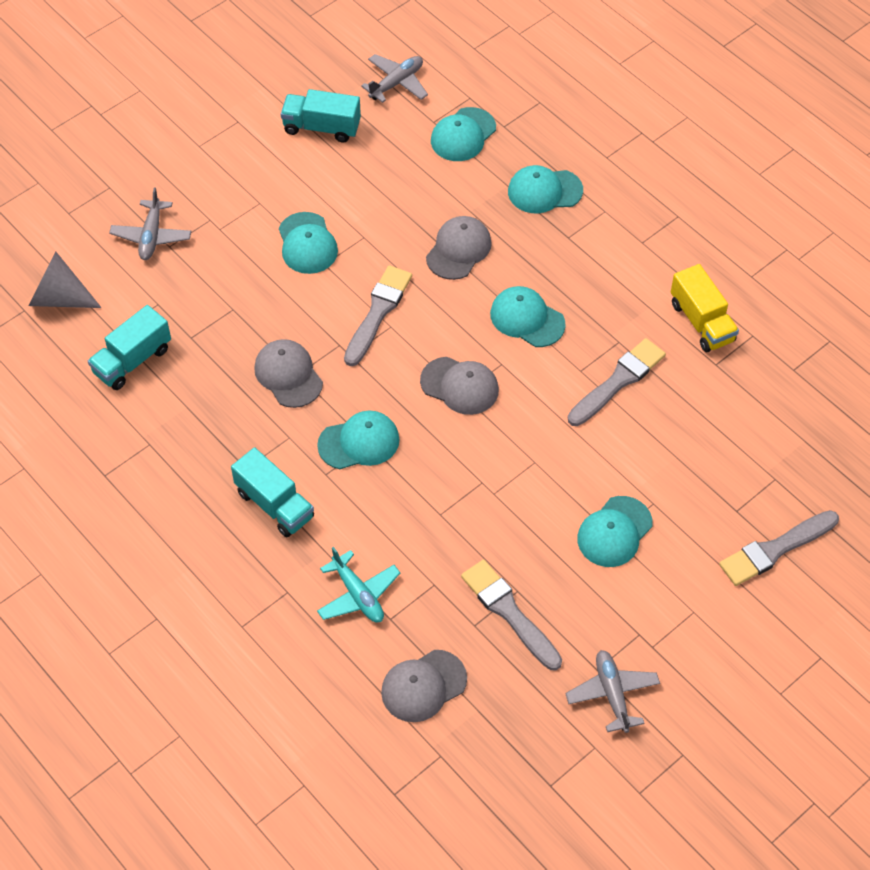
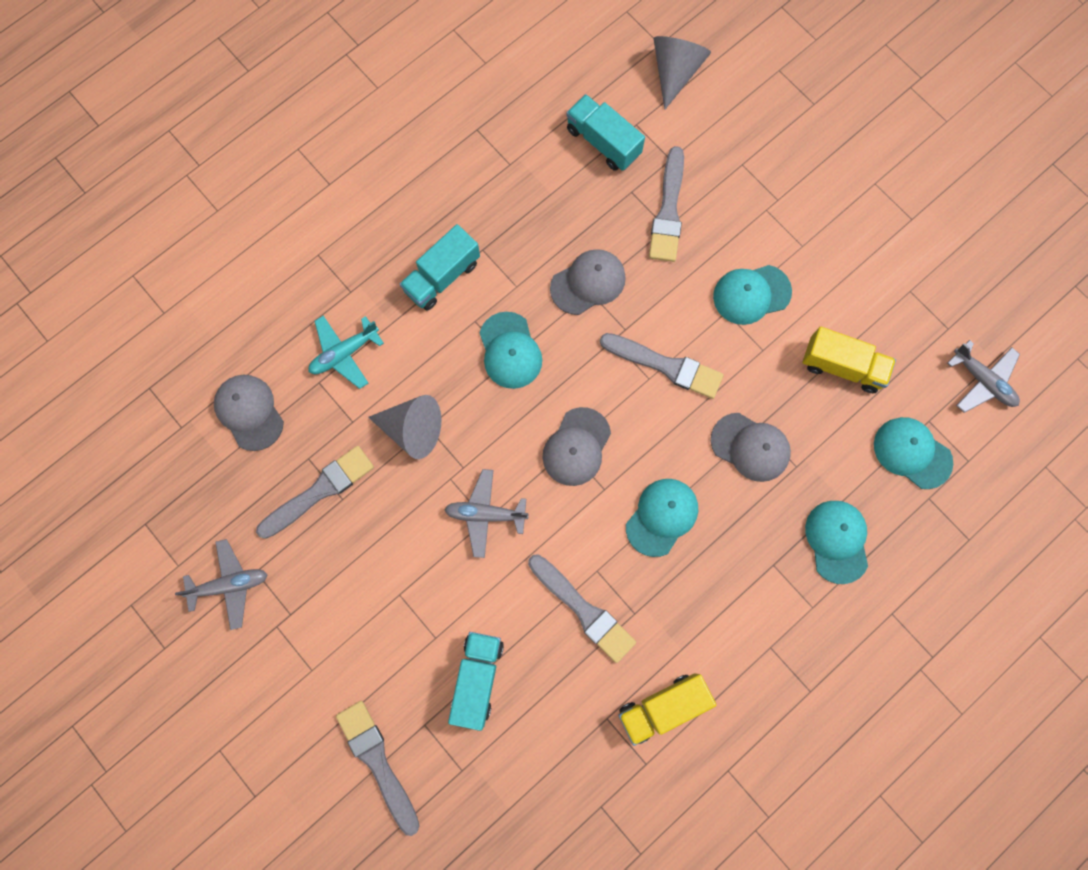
camera: 90 degrees right, 20 degrees up
grey plane [109,188,191,260] -> grey plane moved to [444,469,529,558]
turquoise truck [281,89,361,143] -> turquoise truck moved to [448,632,504,731]
turquoise cap [577,496,653,567] -> none
none -> grey cone [368,395,442,459]
none -> grey brush [649,146,684,262]
none -> yellow truck [803,327,896,393]

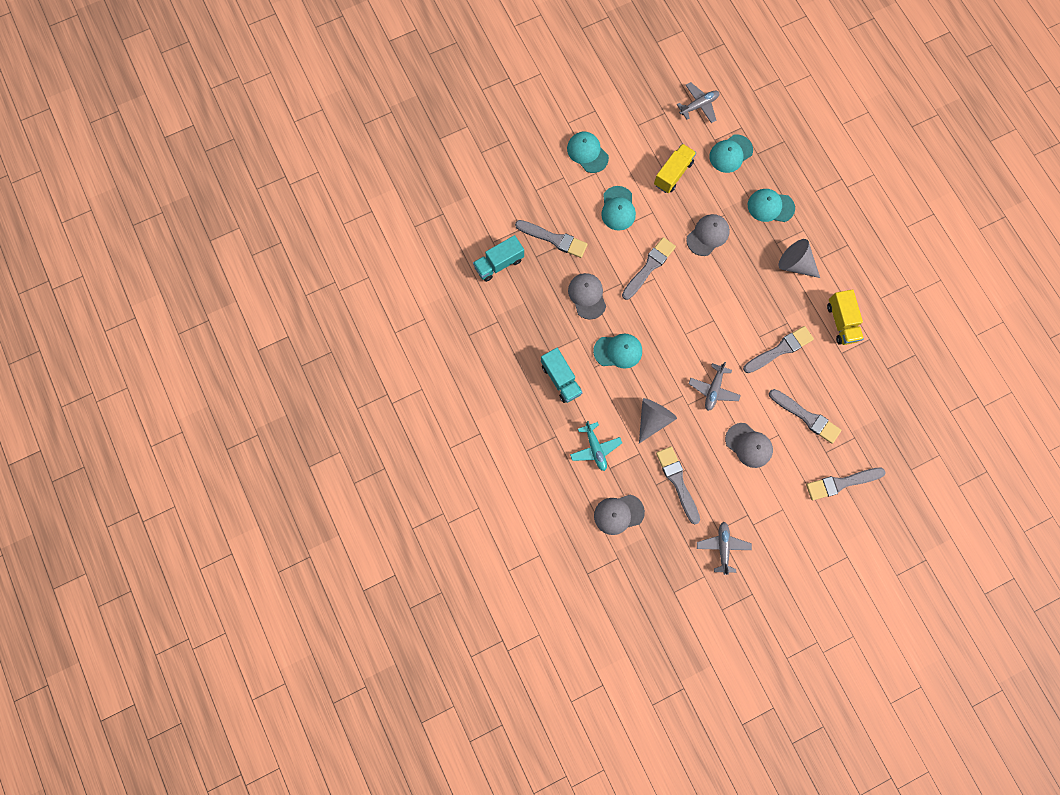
camera: 75 degrees left, 0 degrees up
turquoise truck [448,632,504,731] -> grey brush [769,389,842,444]
grey cap [543,407,611,486] -> grey cap moved to [725,423,773,468]
turquoise cap [626,479,698,557] -> turquoise cap moved to [567,132,609,173]
grey cone [654,36,711,110] -> grey cone moved to [778,239,820,278]

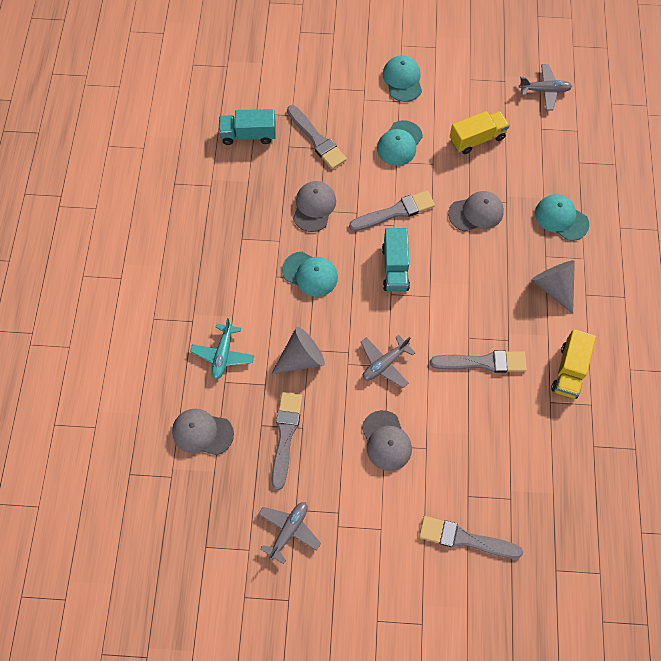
camera: 30 degrees right, 10 degrees down
turquoise truck [541,348,583,403] -> turquoise truck moved to [382,228,410,292]
turquoise cap [709,134,753,173] -> none
grey brush [769,389,842,444] -> none

